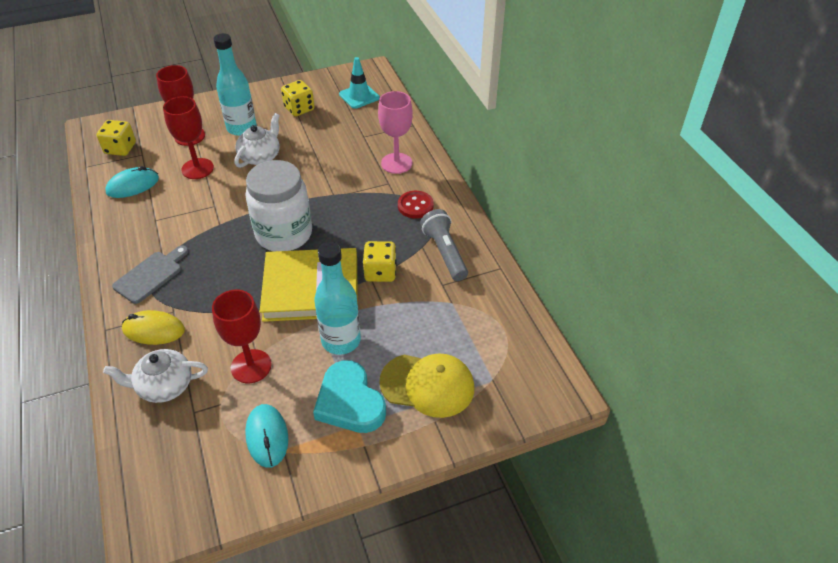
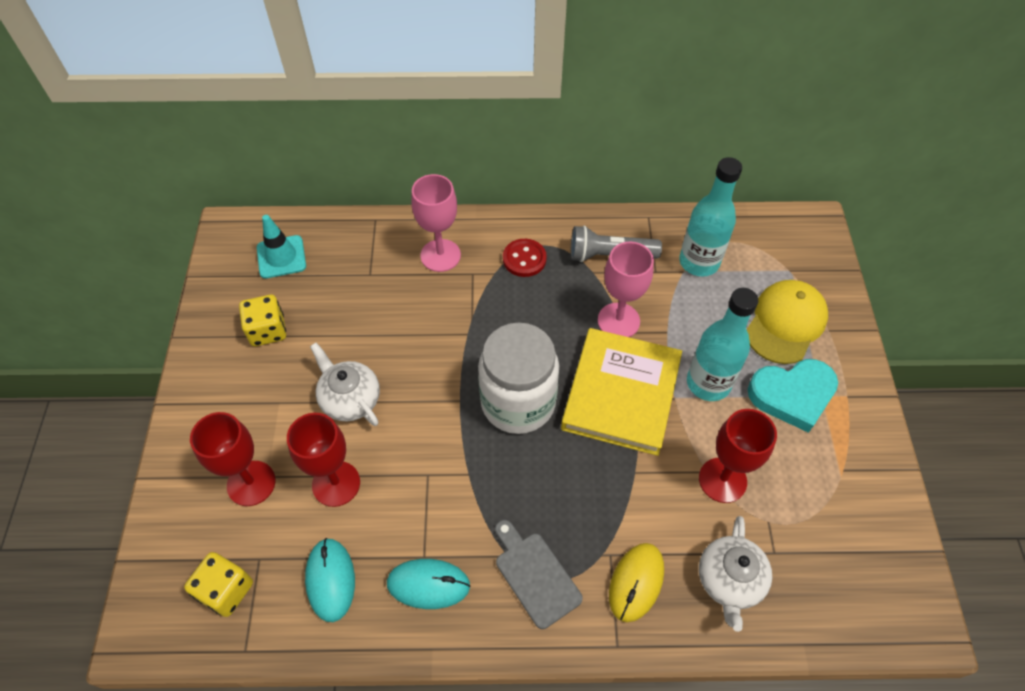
camera: 70 degrees left, 10 degrees up
turquoise bottle [213,33,257,136] -> turquoise bottle moved to [679,157,742,276]
turquoise mouse [245,404,288,468] -> turquoise mouse moved to [387,559,470,609]
yellow dice [363,241,397,282] -> pink goblet [598,242,654,337]

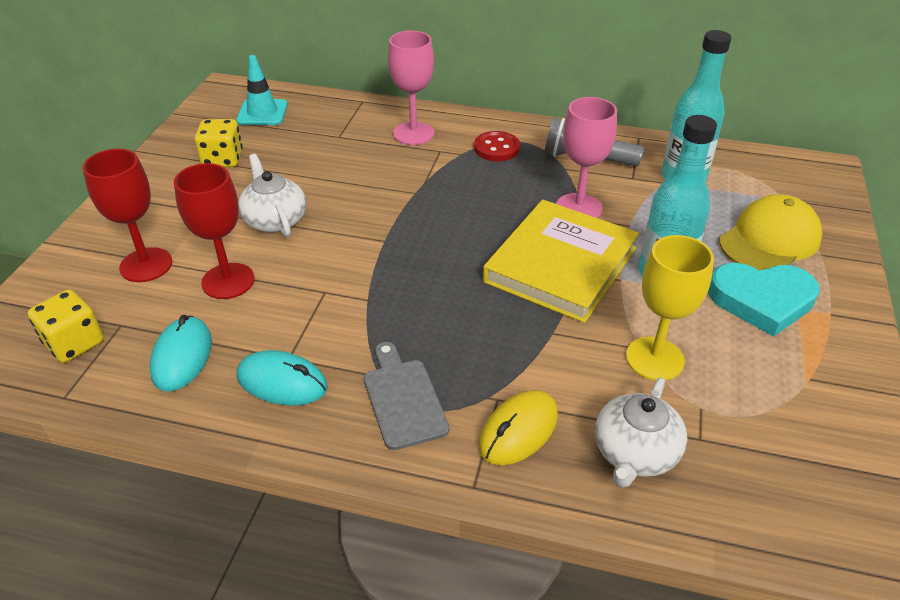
camera: 15 degrees right, 15 degrees down
white jar [478,322,559,434] -> none
red goblet [699,409,777,503] -> yellow goblet [626,235,714,381]

